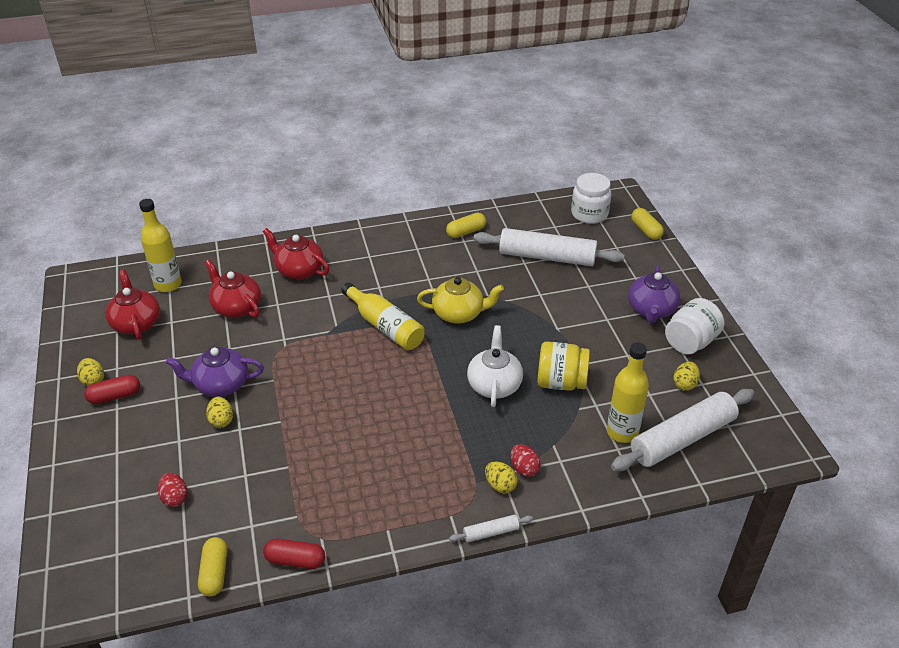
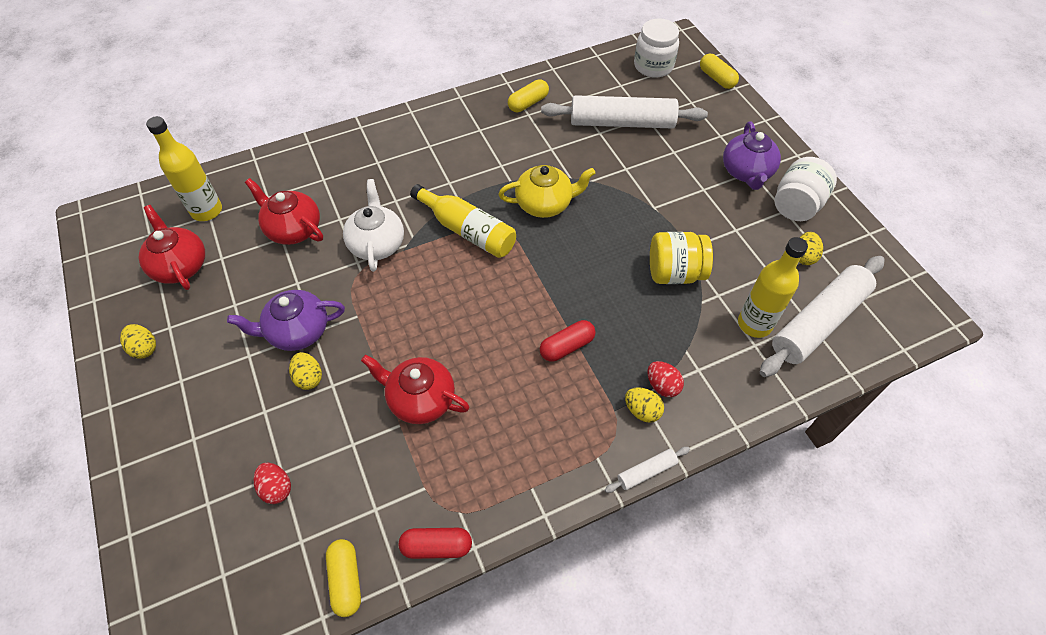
camera: 10 degrees left, 15 degrees up
red capsule [84,375,140,404] -> red capsule moved to [540,320,596,362]
red teapot [263,228,329,279] -> red teapot moved to [361,354,470,424]
white teapot [467,325,523,407] -> white teapot moved to [343,179,404,272]

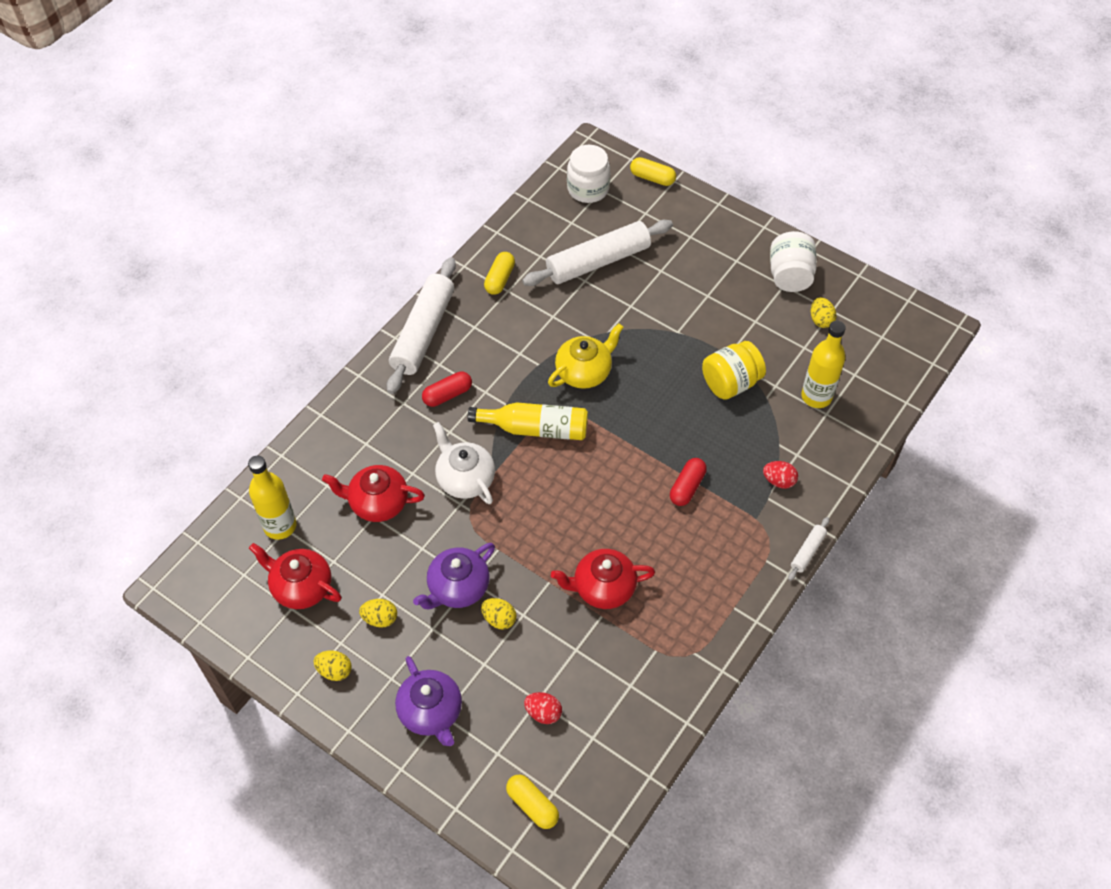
camera: 30 degrees left, 0 degrees up
yellow capsule [326,539,361,617] -> yellow capsule moved to [506,775,559,829]
red capsule [399,528,472,559] -> red capsule moved to [422,372,472,407]
yellow egg [625,387,664,423] -> yellow egg moved to [359,599,397,628]
purple teapot [723,121,781,190] -> purple teapot moved to [395,656,462,746]
white rolling pin [760,256,885,377] -> white rolling pin moved to [387,257,456,394]

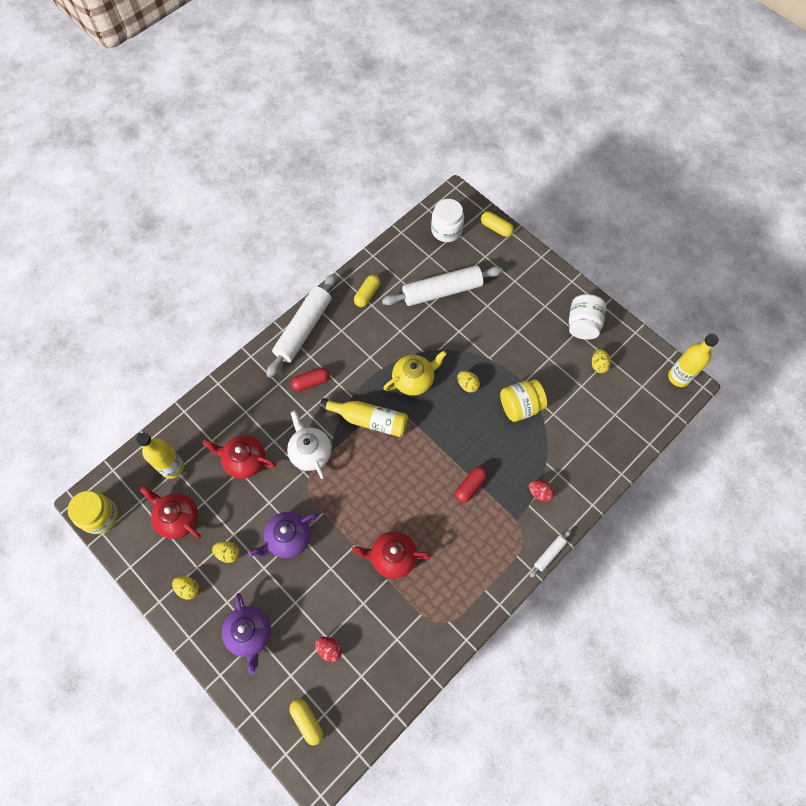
camera: 10 degrees right, 10 degrees up
yellow egg [481,598,516,630] -> yellow egg moved to [457,371,480,393]
yellow bottle [801,321,846,408] -> yellow bottle moved to [668,334,719,387]
none -> yellow jar [68,491,118,534]

